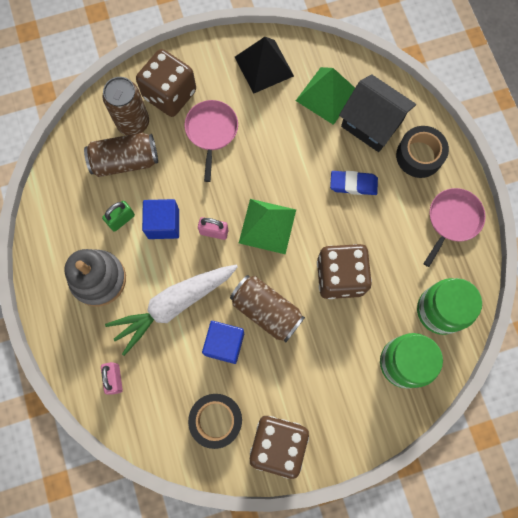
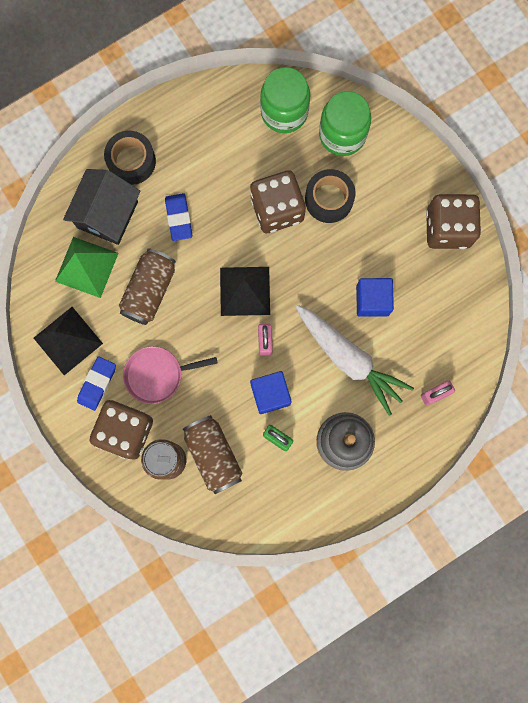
camera: 105 degrees left, 5 degrees up
black tape [188,394,242,449] -> black tape moved to [305,169,355,223]
brown can [230,275,305,342] -> brown can moved to [119,248,176,325]
green pyramid [239,199,296,254] -> black pyramid [220,267,270,316]
pink pan [423,188,486,267] -> none
none -> blue eraser [77,356,116,411]

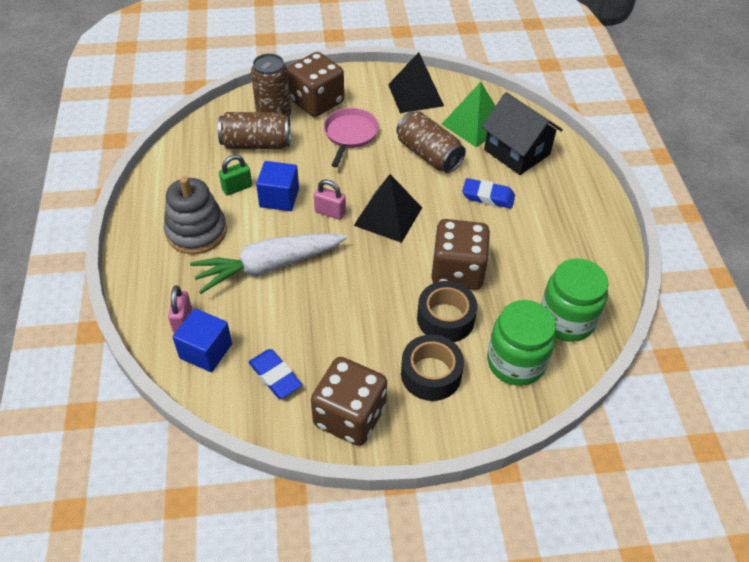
camera: 115 degrees right, 30 degrees down
blue eraser [77,356,116,411] -> blue eraser moved to [249,349,302,399]
black tape [104,131,156,185] -> black tape moved to [401,334,464,401]
blue cube [356,278,394,317] -> blue cube moved to [173,308,232,372]

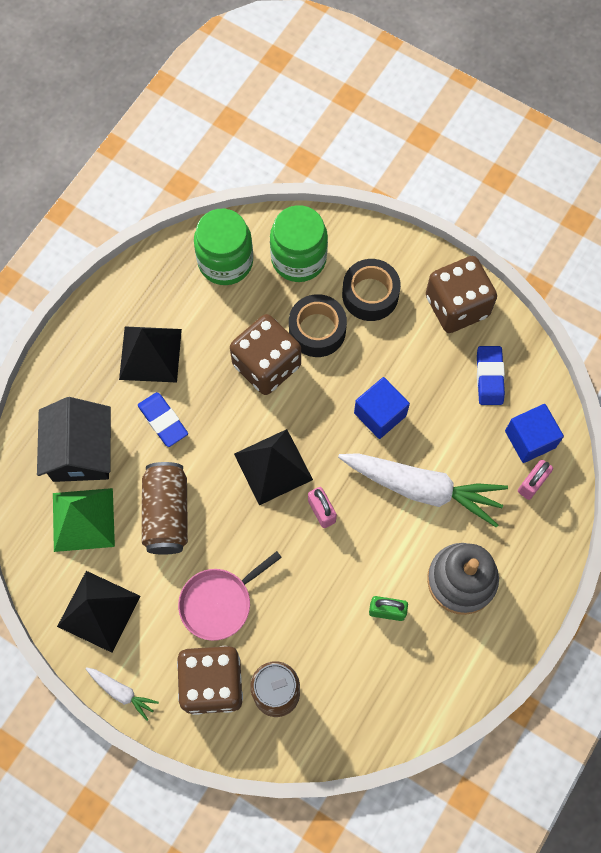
camera: 140 degrees left, 20 degrees up
brown can [218,112,291,149] -> none
blue cube [256,161,299,211] -> blue cube moved to [354,377,410,439]
none -> white carrot [86,667,159,721]
none -> black pyramid [119,326,182,383]

